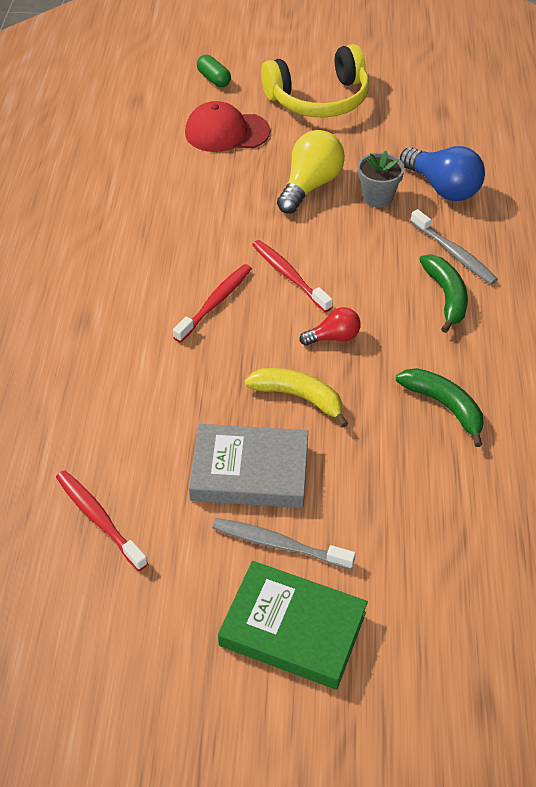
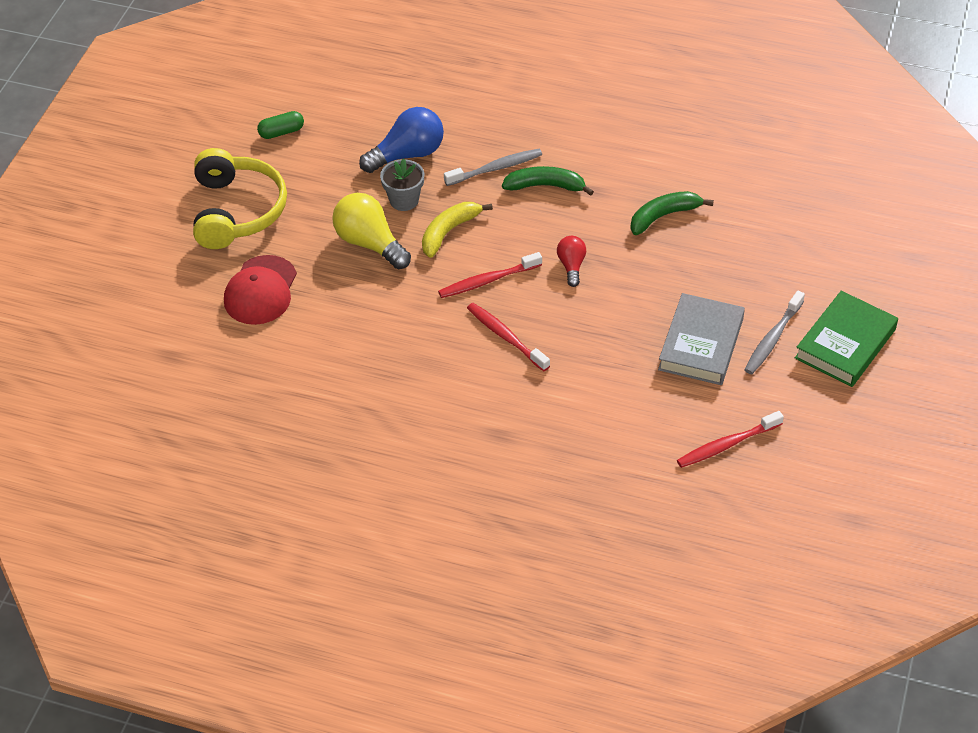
camera: 75 degrees left, 0 degrees up
green capsule [197,55,231,87] -> green capsule moved to [257,111,304,139]
yellow banana [244,368,348,427] -> yellow banana moved to [422,202,493,258]

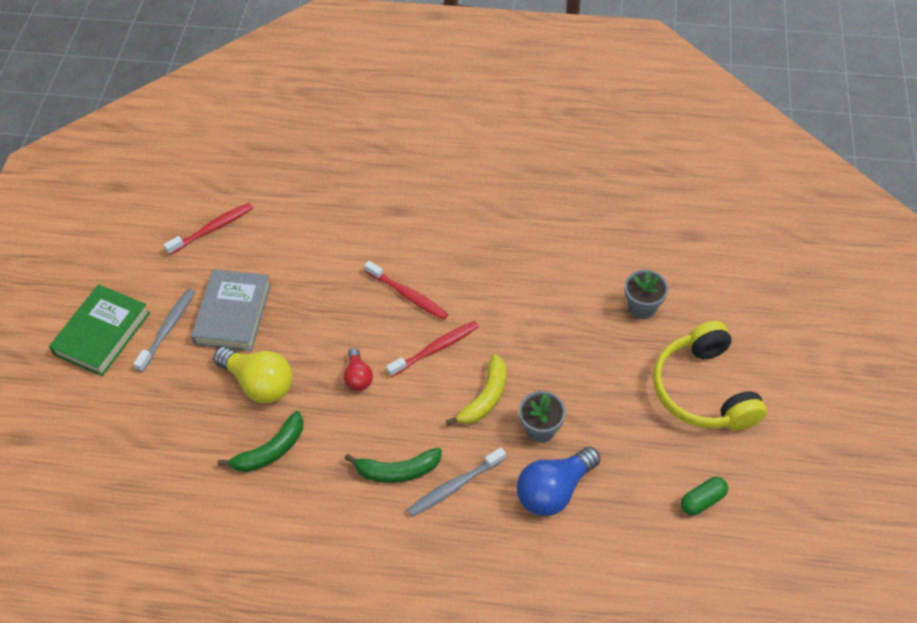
camera: 170 degrees right, 5 degrees up
red cap [224,255,297,325] -> grey flower pot [624,270,668,319]
yellow light bulb [332,193,411,269] -> yellow light bulb moved to [213,347,293,403]

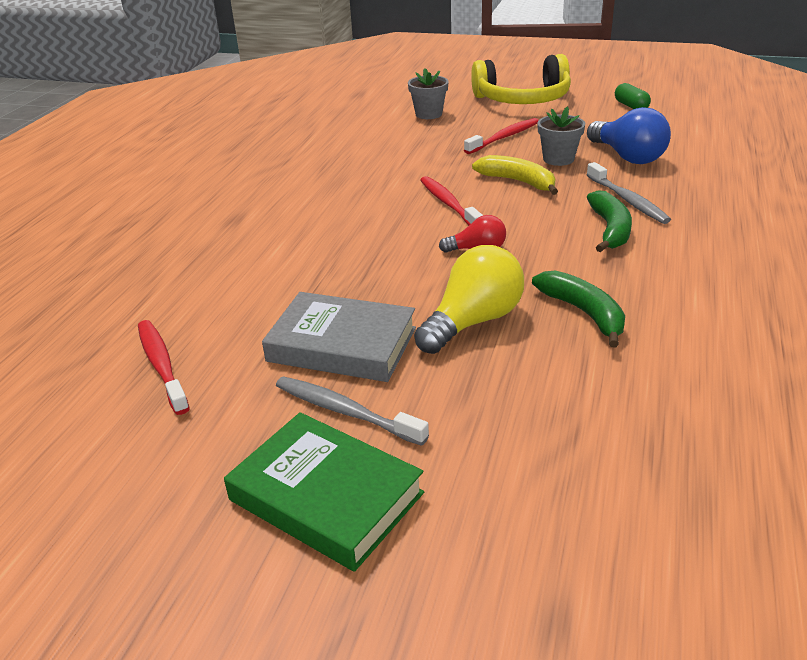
camera: 80 degrees left, 20 degrees down
red toothbrush [364,261,448,320] -> red toothbrush moved to [464,118,539,154]

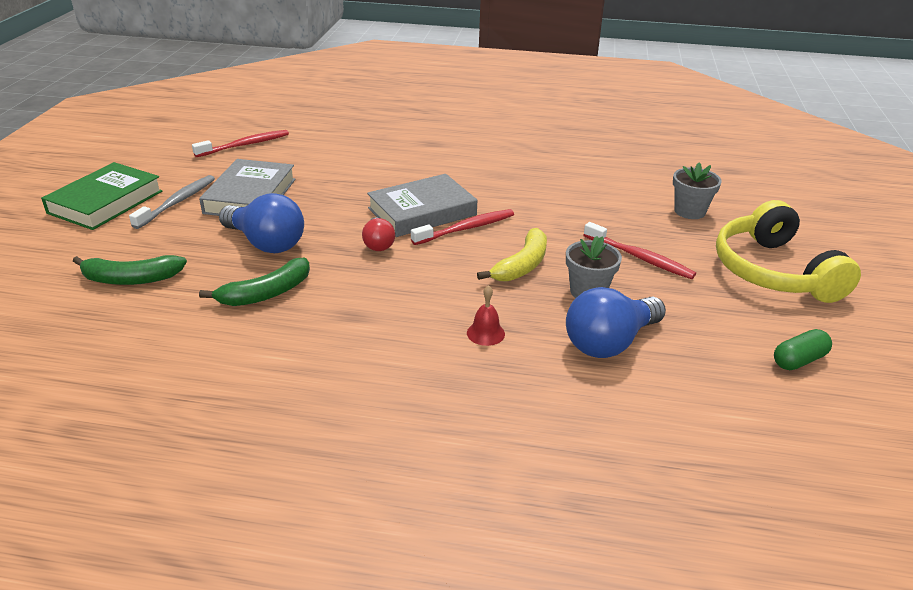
camera: 80 degrees right, 0 degrees up
yellow light bulb [414,245,524,354] -> blue light bulb [219,193,304,253]
grey toothbrush [587,162,671,224] -> red bell [467,285,505,346]
green banana [587,190,632,252] -> green banana moved to [73,255,187,285]
none -> grey book [367,174,477,237]

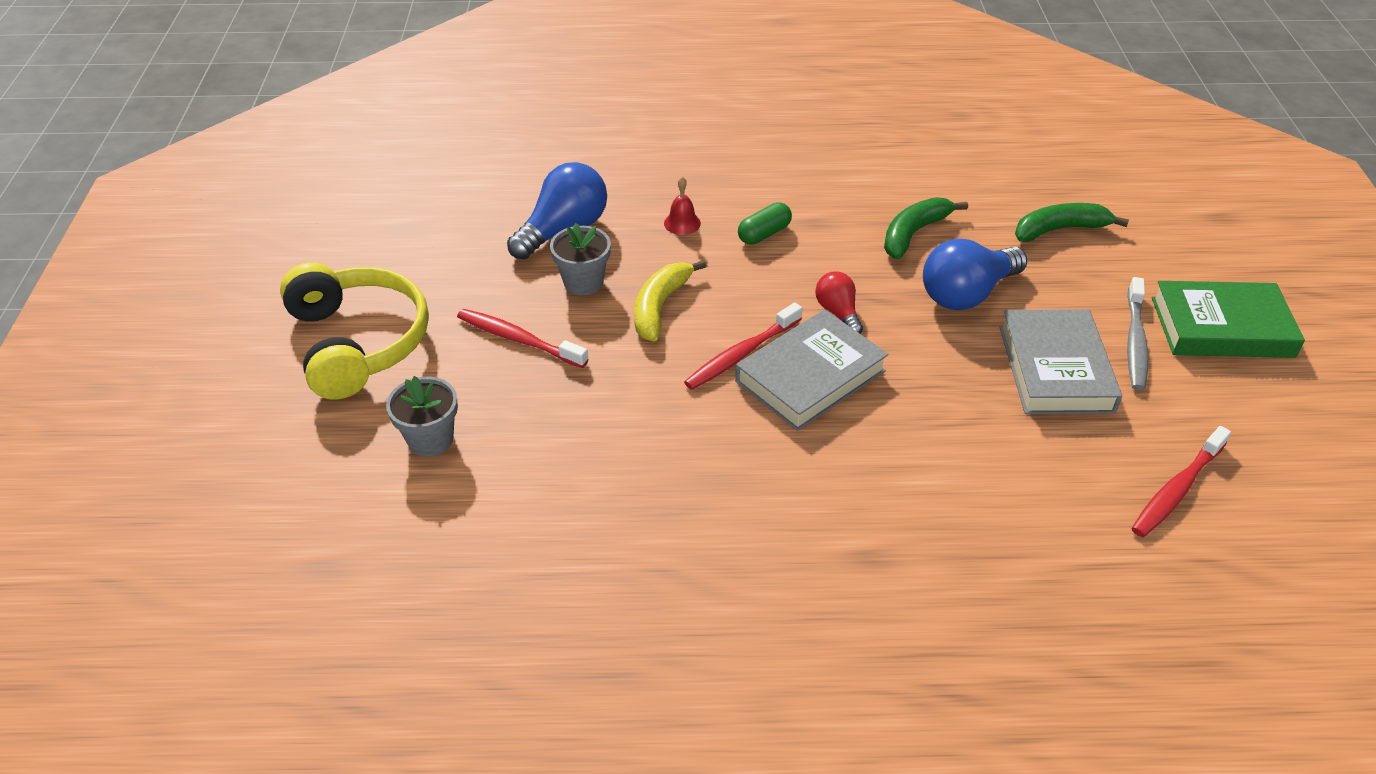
camera: 170 degrees right, 10 degrees up
green book [41,162,162,230] -> green book turned 75 degrees clockwise [1152,281,1305,358]
blue light bulb [219,193,304,253] -> blue light bulb turned 60 degrees counterclockwise [923,239,1027,310]
green capsule [774,329,832,370] -> green capsule moved to [738,202,792,245]

